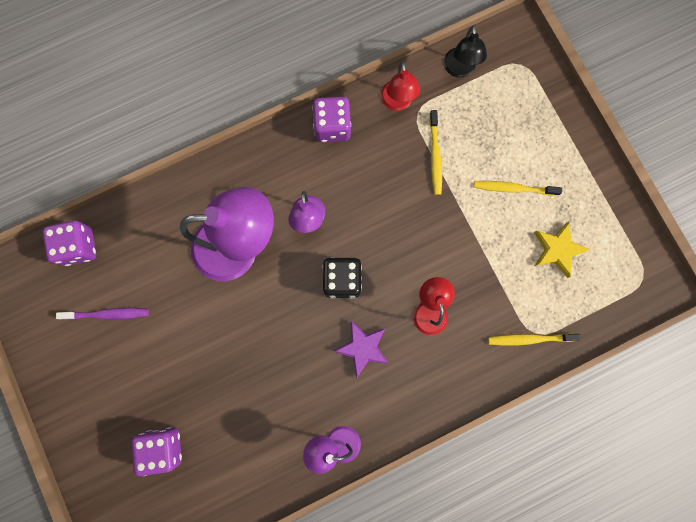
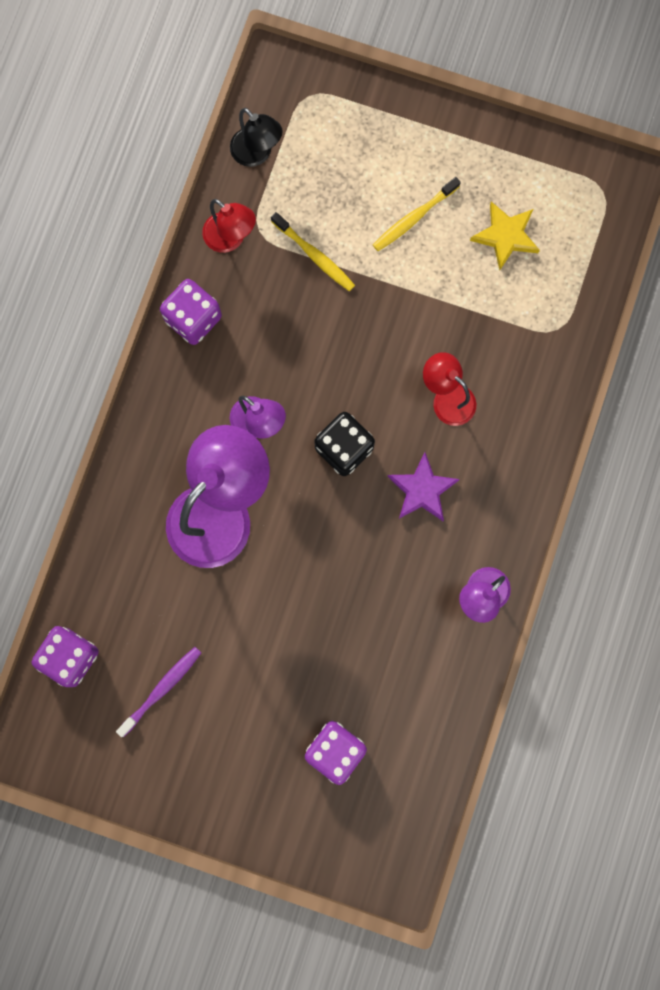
camera: 45 degrees left, 0 degrees up
yellow toothbrush [488,333,581,346] -> none

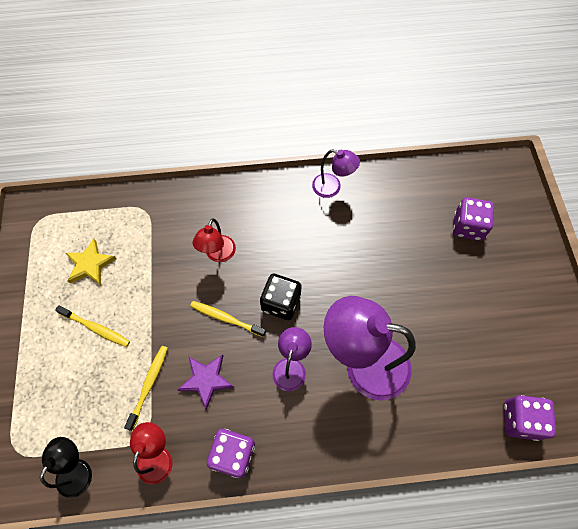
camera: 115 degrees left, 15 degrees down
purple toothbrush [116,647,201,737] -> none
purple star [387,453,460,521] -> purple star moved to [177,354,234,410]
none -> yellow toothbrush [190,301,266,337]

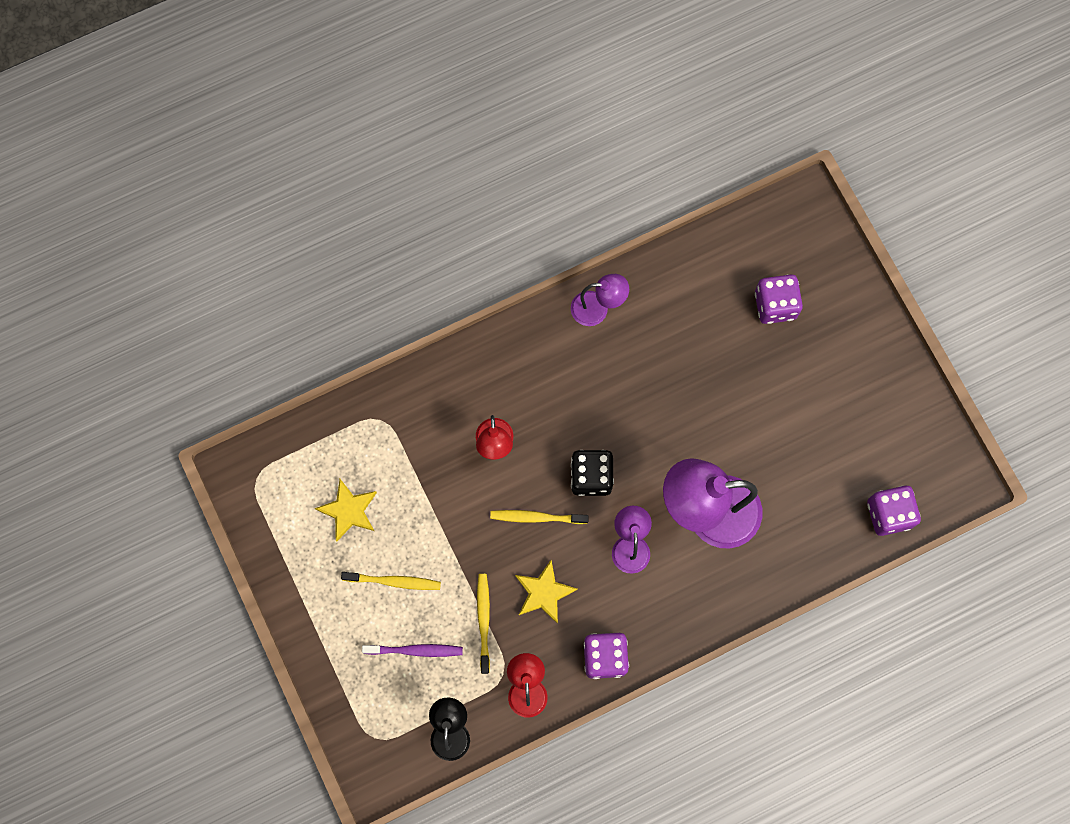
camera: 20 degrees left, 10 degrees up
purple star [177,354,234,410] -> yellow star [515,560,578,624]
none -> purple toothbrush [362,644,463,657]

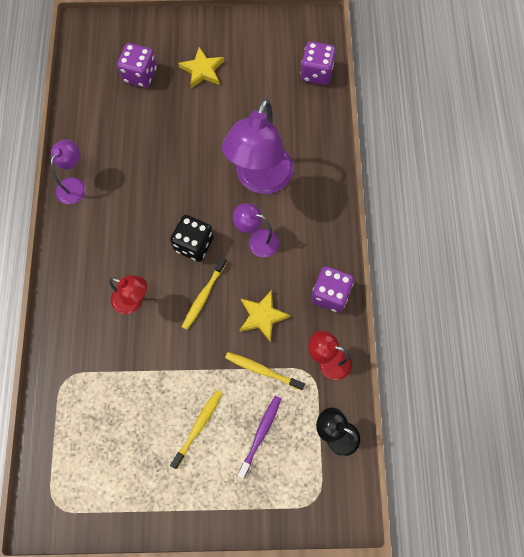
camera: 65 degrees left, 5 degrees down
yellow star [315,479,377,542] -> yellow star moved to [178,47,224,88]

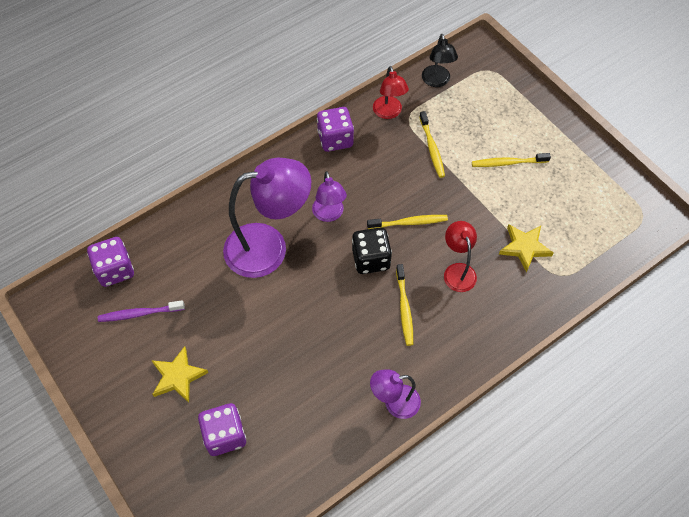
camera: 125 degrees left, 10 degrees down
purple toothbrush [238,396,281,479] -> purple toothbrush moved to [98,300,185,322]
yellow star [240,290,291,342] -> yellow star moved to [499,224,554,272]
none -> yellow toothbrush [396,264,413,346]

